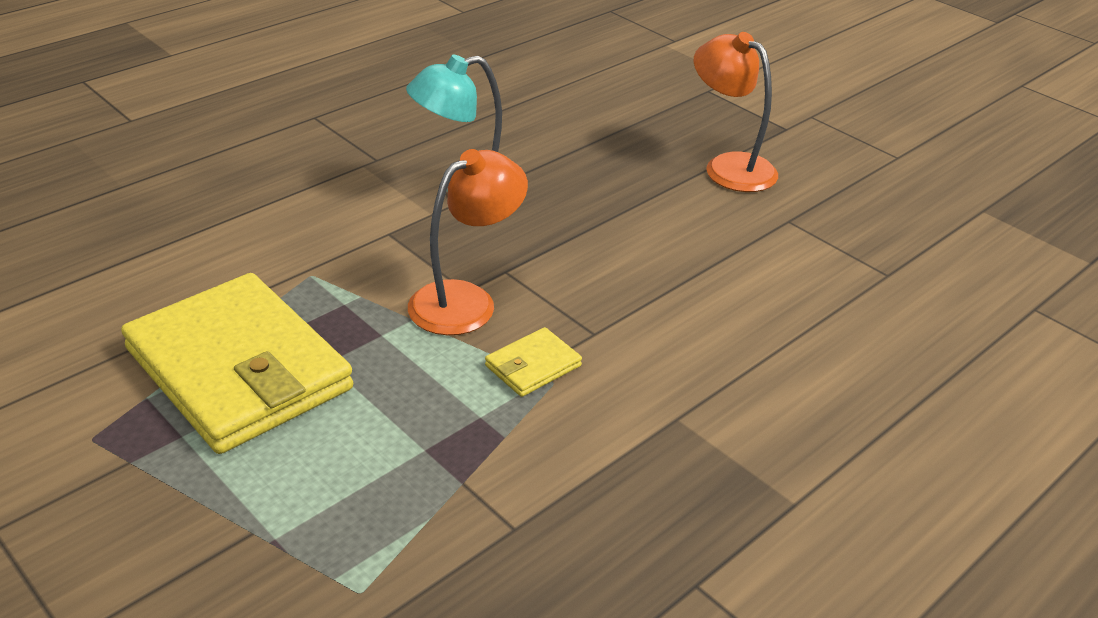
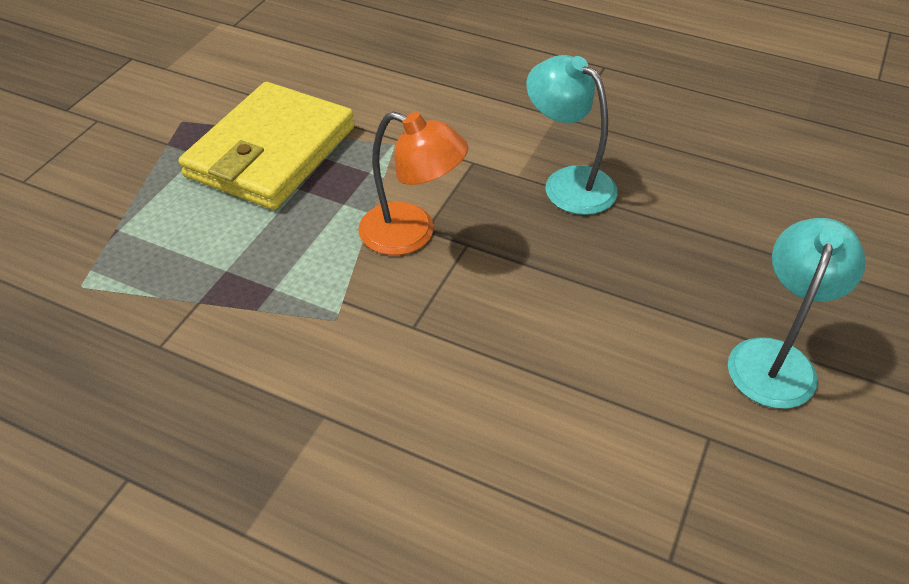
camera: 70 degrees right, 10 degrees up
yellow wallet [485,327,582,397] -> none
orange lamp [694,32,778,192] -> turquoise lamp [728,218,866,409]

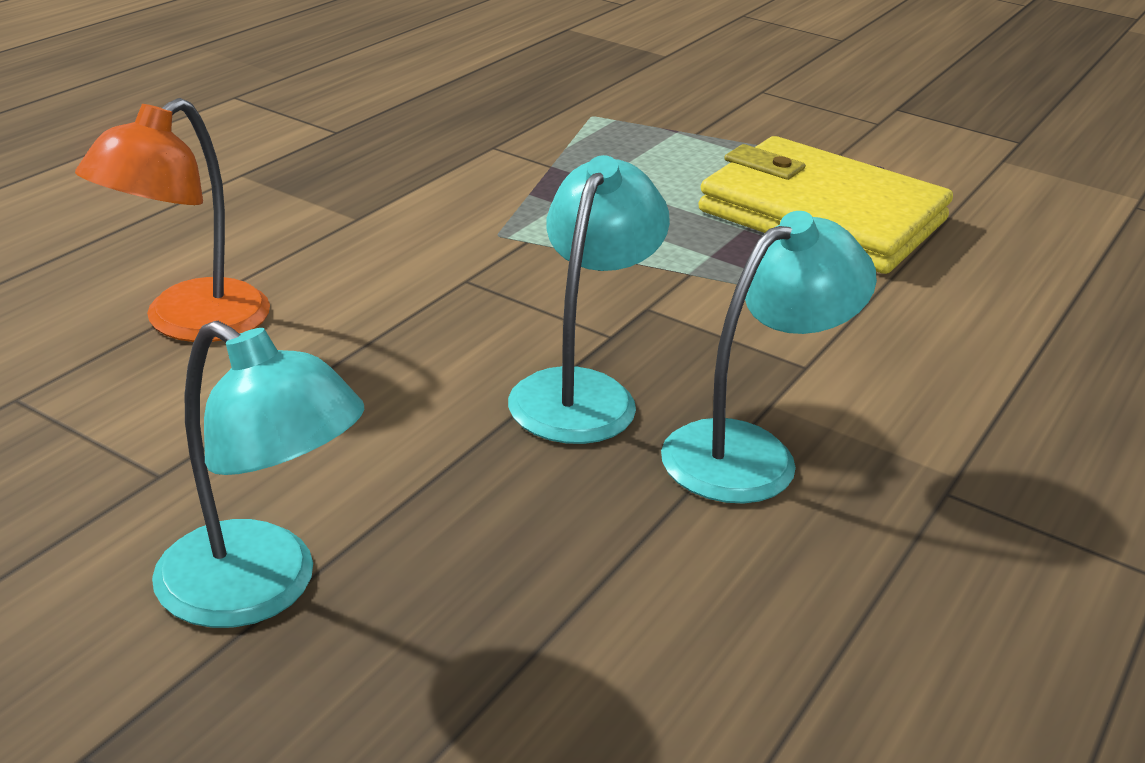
camera: 95 degrees right, 15 degrees down
orange lamp [358,112,468,255] -> orange lamp moved to [75,98,270,342]
none -> turquoise lamp [508,155,670,444]

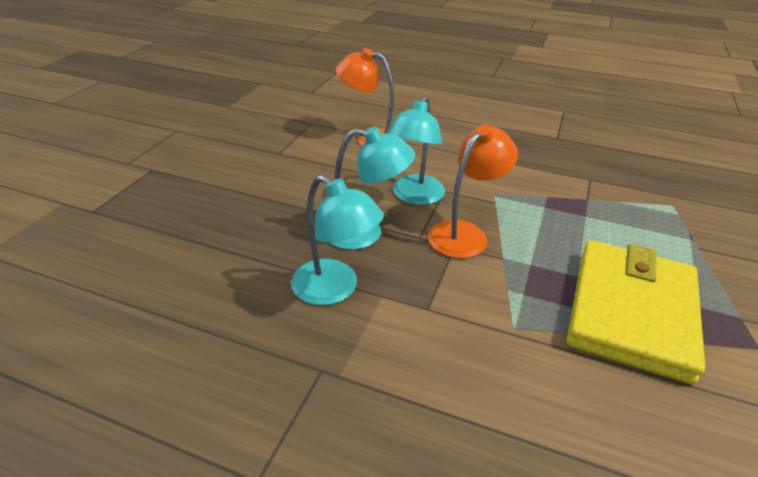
camera: 80 degrees right, 5 degrees up
turquoise lamp [152,321,364,628] -> turquoise lamp moved to [386,96,445,205]
none -> orange lamp [428,124,518,258]

